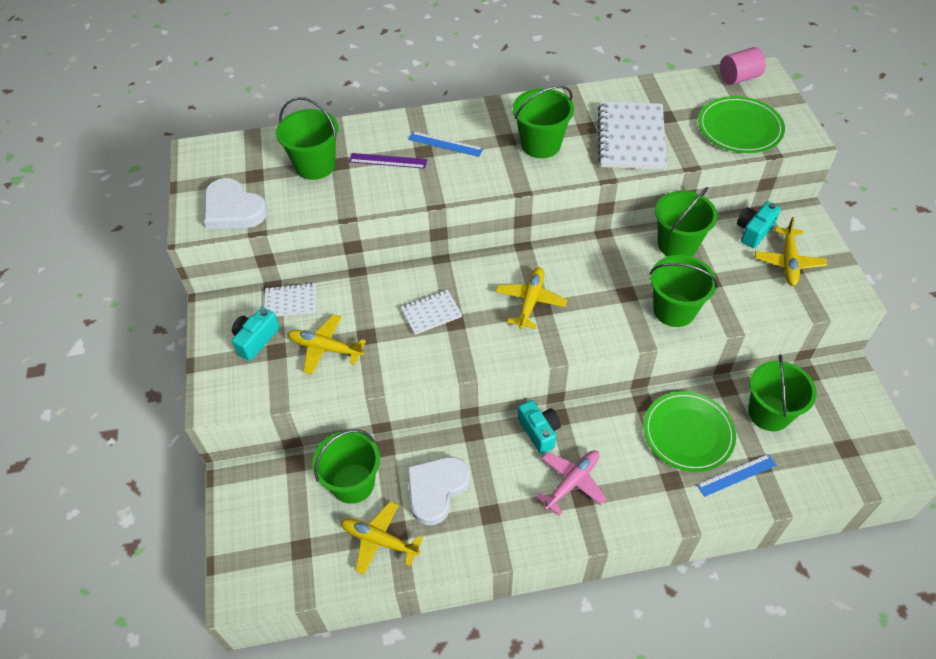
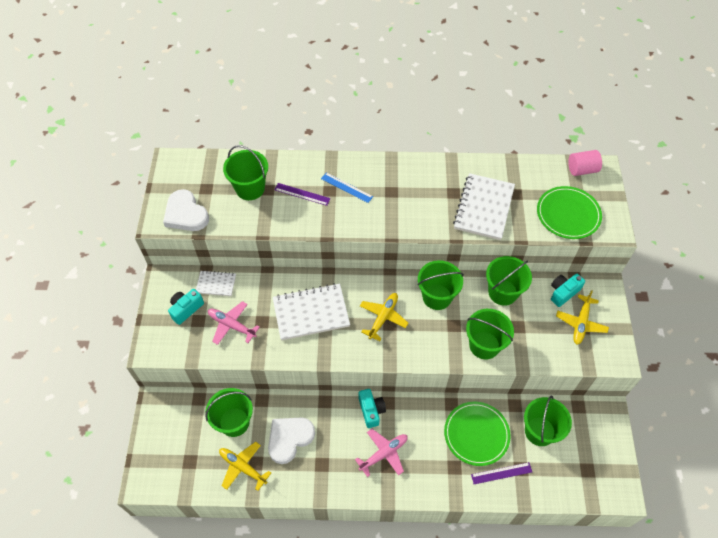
camera: 10 degrees right, 5 degrees up
yellow plane [287,314,366,375] -> pink plane [208,301,260,345]
white notebook [401,290,462,335] -> white notebook [273,283,350,340], size x1.87
green bucket [513,86,574,158] -> green bucket moved to [417,260,464,310]
blue ruler [697,454,776,497] -> purple ruler [471,462,532,484]

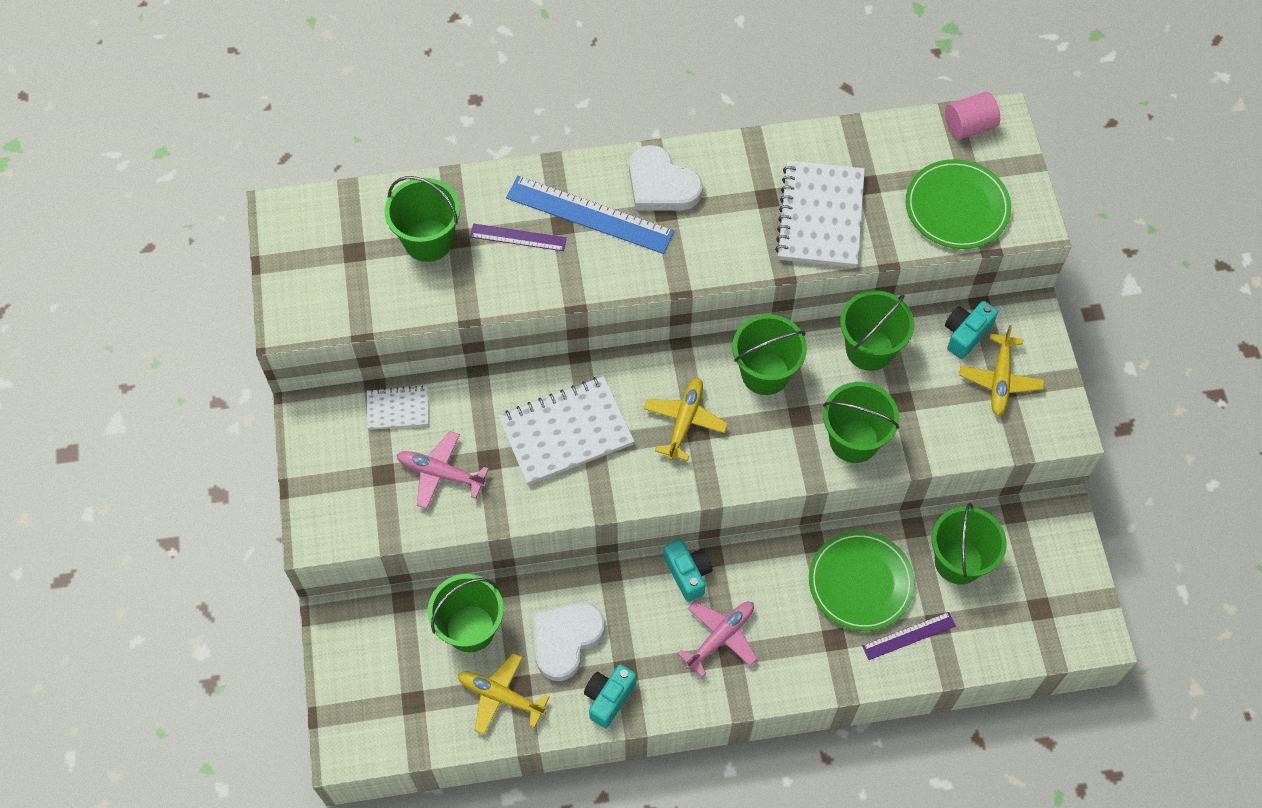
camera: 10 degrees left, 5 degrees up
white heart [163,189,209,231] -> white heart moved to [629,145,703,211]
turquoise camera [168,289,204,325] -> turquoise camera moved to [584,664,636,728]
blue ruler [321,173,373,203] -> blue ruler [506,176,674,254], size x1.80

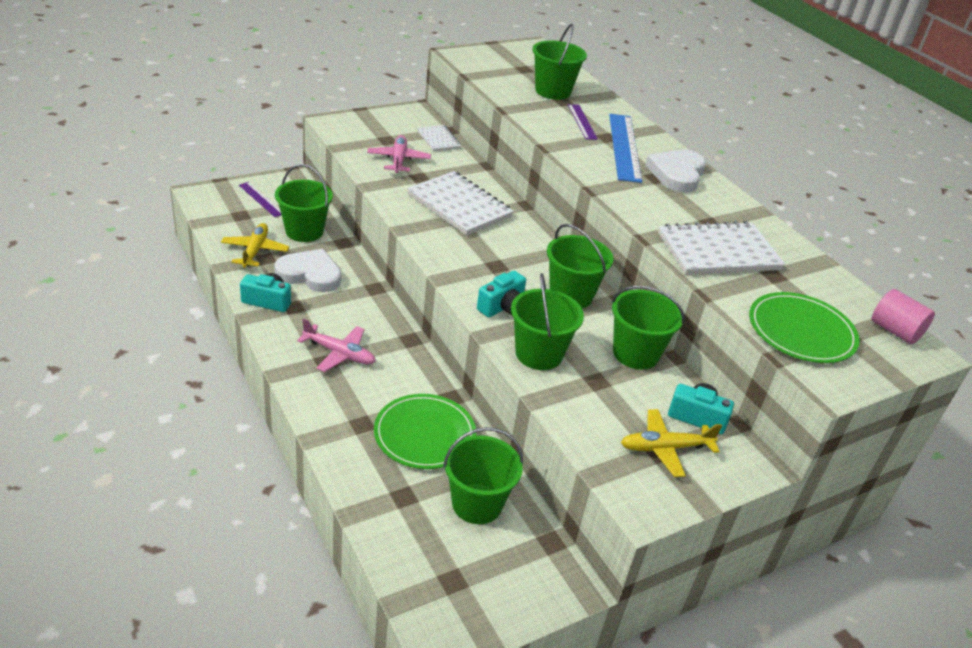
camera: 65 degrees right, 25 degrees down
yellow plane [644,378,728,461] -> none
turquoise camera [663,539,712,602] -> turquoise camera moved to [477,271,526,318]
purple ruler [862,612,956,660] -> purple ruler moved to [239,182,281,217]

